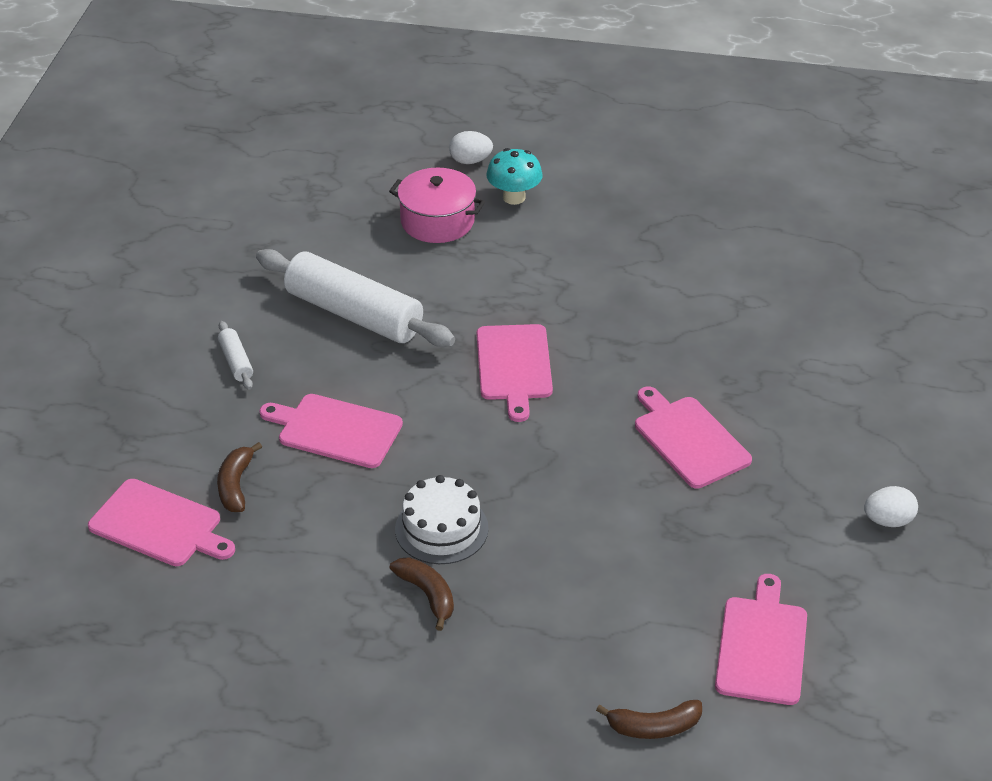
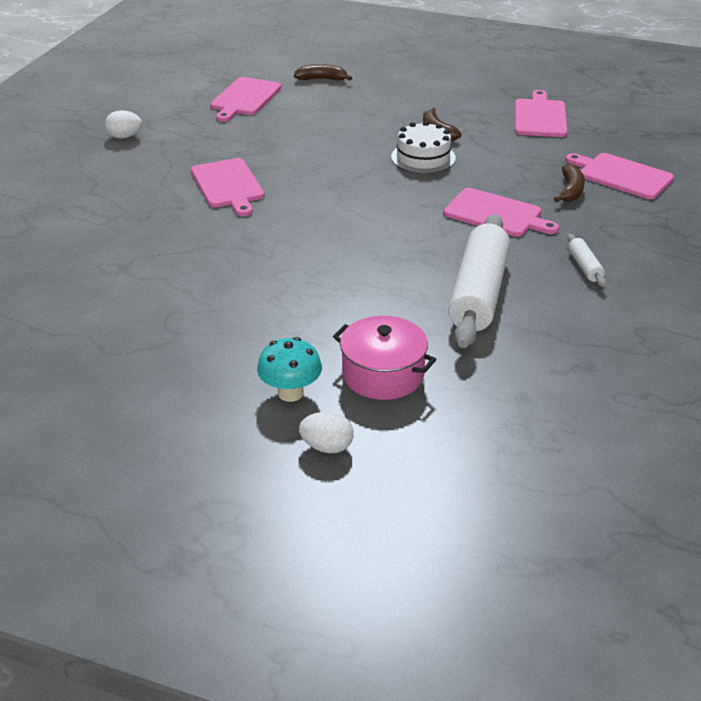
camera: 170 degrees left, 5 degrees down
white rolling pin [256,249,455,347] -> white rolling pin turned 60 degrees clockwise [448,214,510,348]
pink cutting board [477,324,553,422] -> pink cutting board moved to [515,90,568,137]

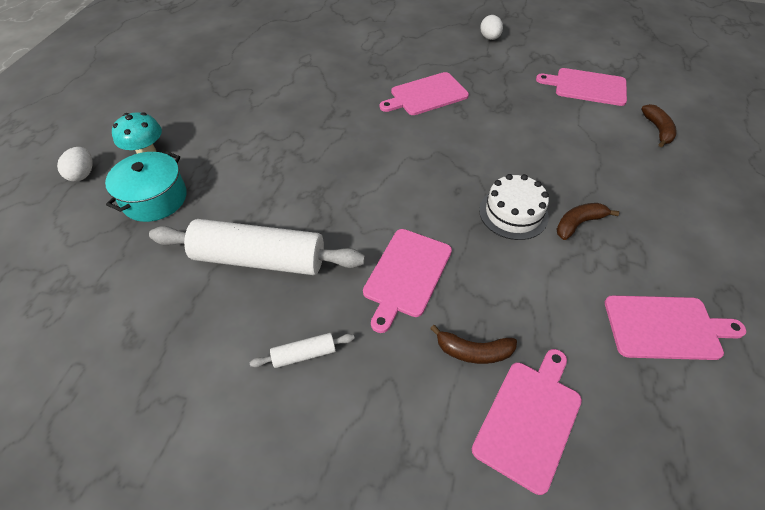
camera: 85 degrees right, 15 degrees up
pink pot [333,316,436,400] -> turquoise pot [105,151,187,222]

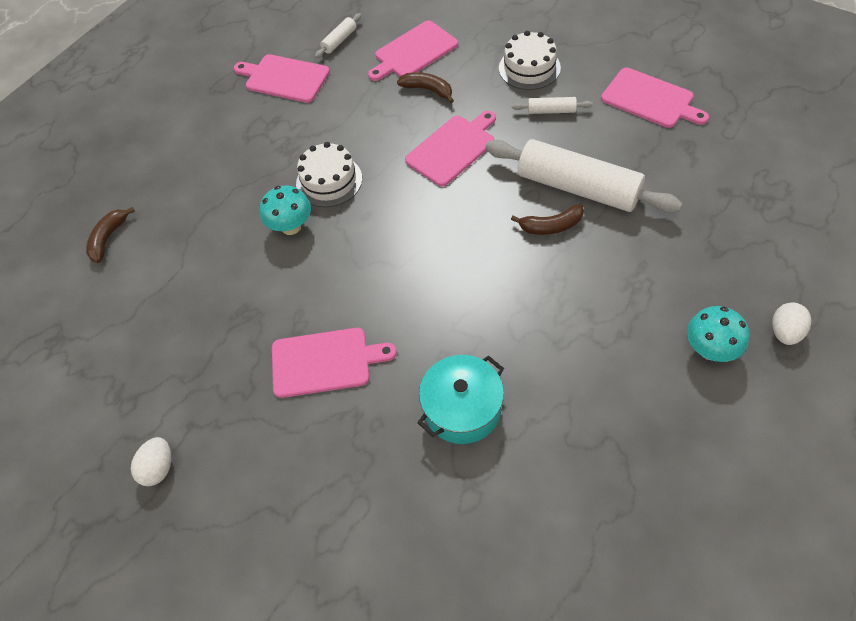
camera: 155 degrees left, 5 degrees up
turquoise pot [105,151,187,222] -> turquoise pot moved to [417,355,504,444]
pink cutting board [536,68,627,106] -> pink cutting board moved to [601,68,709,128]
brown banana [556,203,619,240] -> brown banana moved to [511,204,584,235]
none -> turquoise mushroom [260,185,311,235]
none -> white rolling pin [315,13,361,58]
none -> white cake [499,31,561,90]

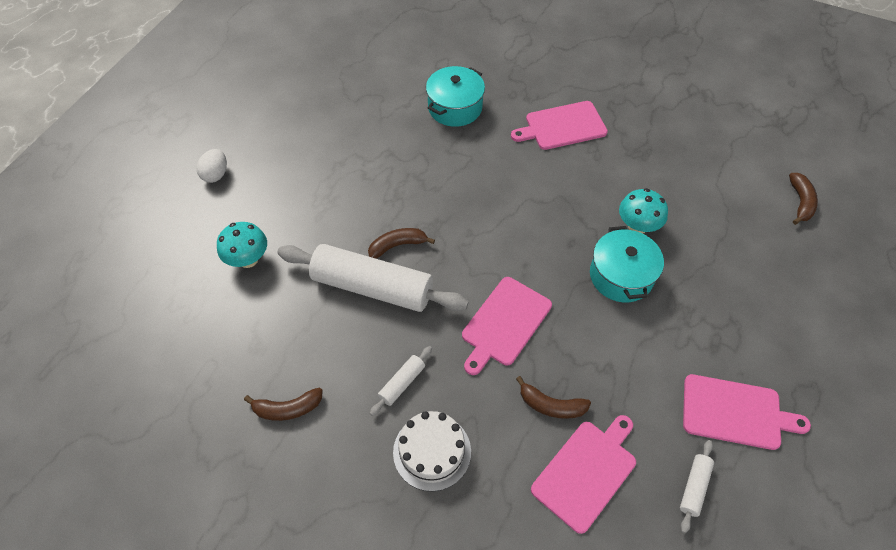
camera: 165 degrees right, 0 degrees up
white egg [131,437,171,486] -> none
white cake [296,142,362,207] -> turquoise pot [590,226,664,302]
white rolling pin [512,97,593,114] -> white rolling pin turned 45 degrees counterclockwise [370,346,432,416]
pink cutting board [601,68,709,128] -> brown banana [244,388,323,421]
turquoise mushroom [687,306,749,362] -> turquoise mushroom moved to [217,222,267,268]

